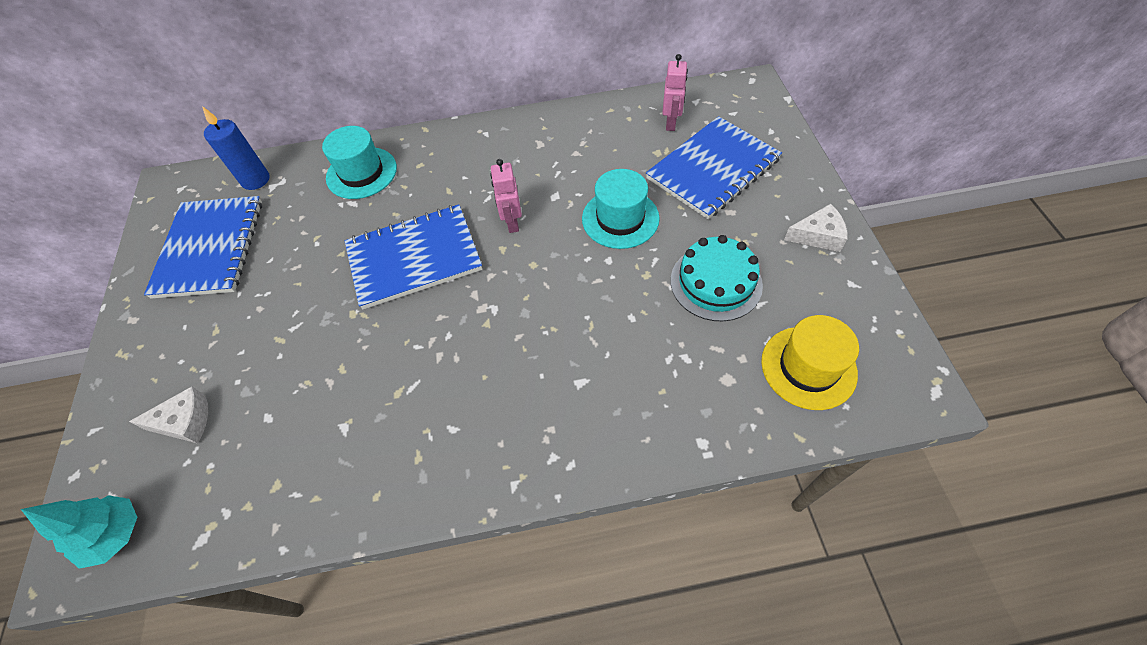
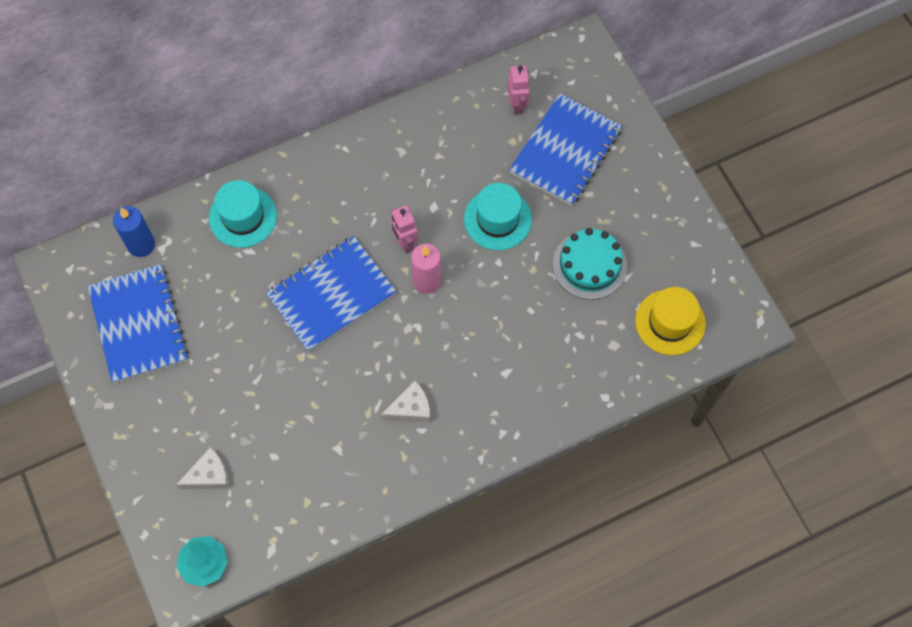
camera: 20 degrees left, 10 degrees up
white cheese [784,204,847,252] -> white cheese moved to [381,381,430,422]
none -> pink candle [411,244,441,294]

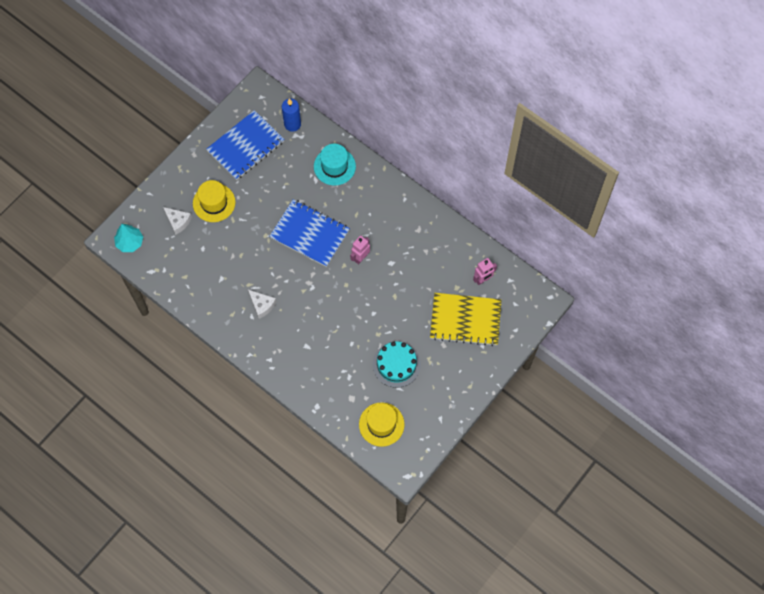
camera: 65 degrees right, 0 degrees up
pink candle [411,244,441,294] -> none
turquoise hat [464,183,532,250] -> none
blue notebook [509,93,622,206] -> yellow notebook [430,293,502,346]
none -> yellow hat [193,180,235,222]

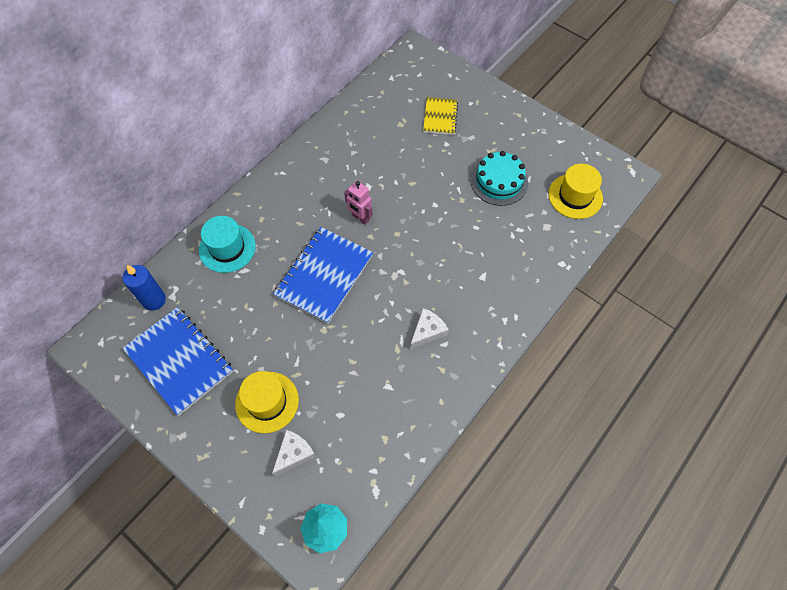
camera: 90 degrees left, 5 degrees down
yellow notebook [430,293,502,346] -> yellow notebook [423,97,458,135], size x0.56
pink robot [473,258,497,285] -> none

